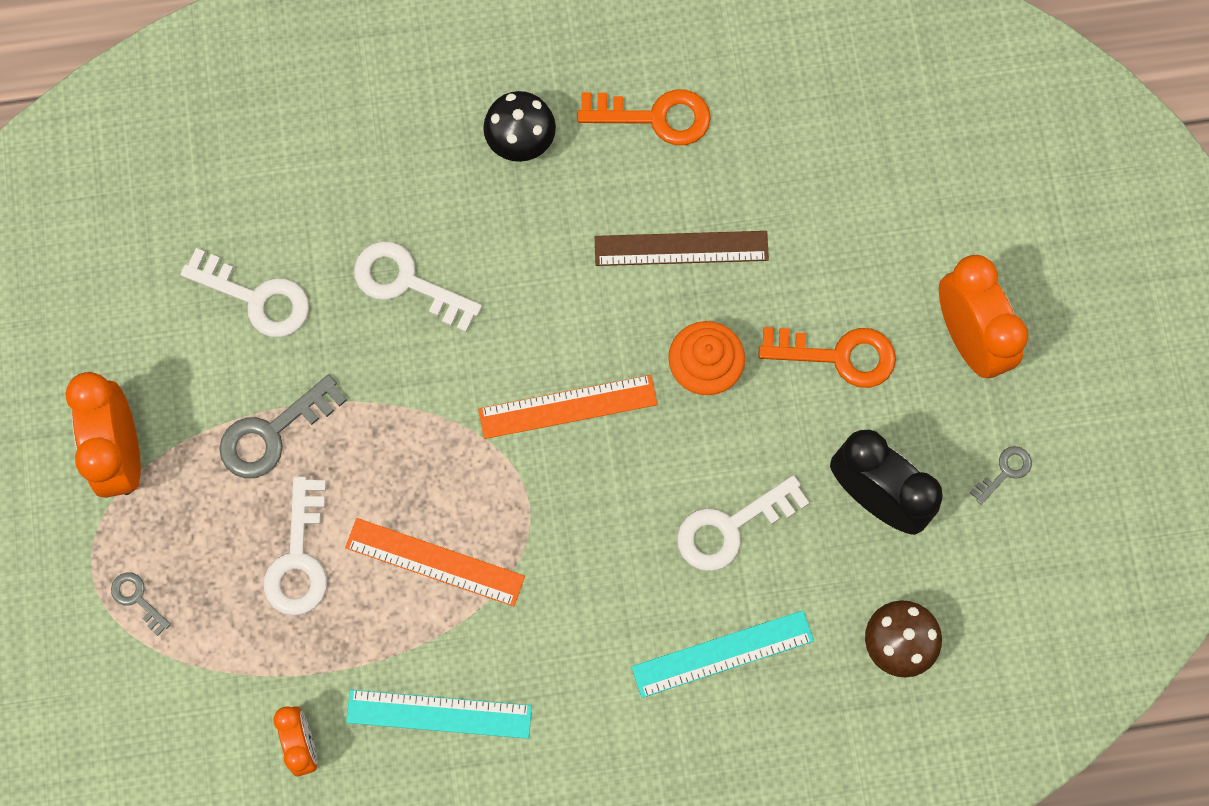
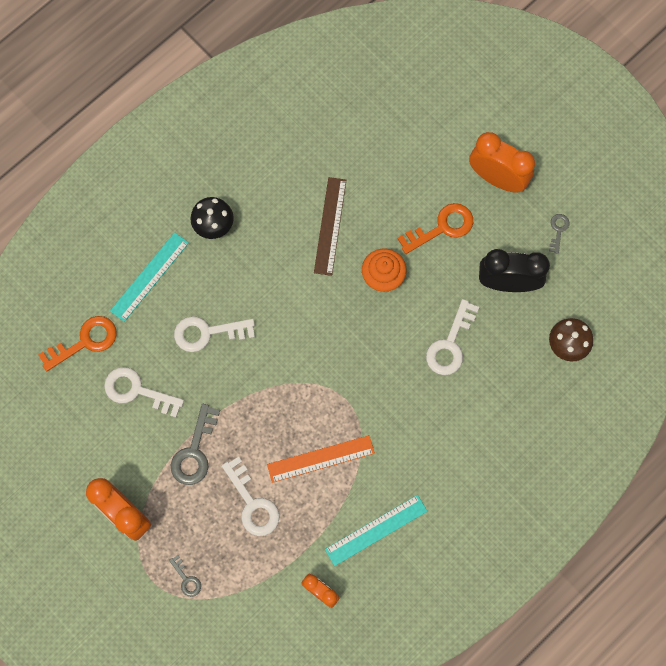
camera: 35 degrees left, 0 degrees up
grey key [111,572,171,636] -> grey key turned 135 degrees counterclockwise [169,555,201,597]
white key [180,248,309,337] -> white key turned 150 degrees counterclockwise [104,367,184,418]
orange ruler [478,375,657,439] -> none
orange key [578,89,711,145] -> orange key moved to [38,316,117,371]
brown ruler [595,231,769,266] -> brown ruler turned 45 degrees counterclockwise [314,177,346,276]
turquoise ruler [632,610,814,698] -> turquoise ruler moved to [110,232,189,322]

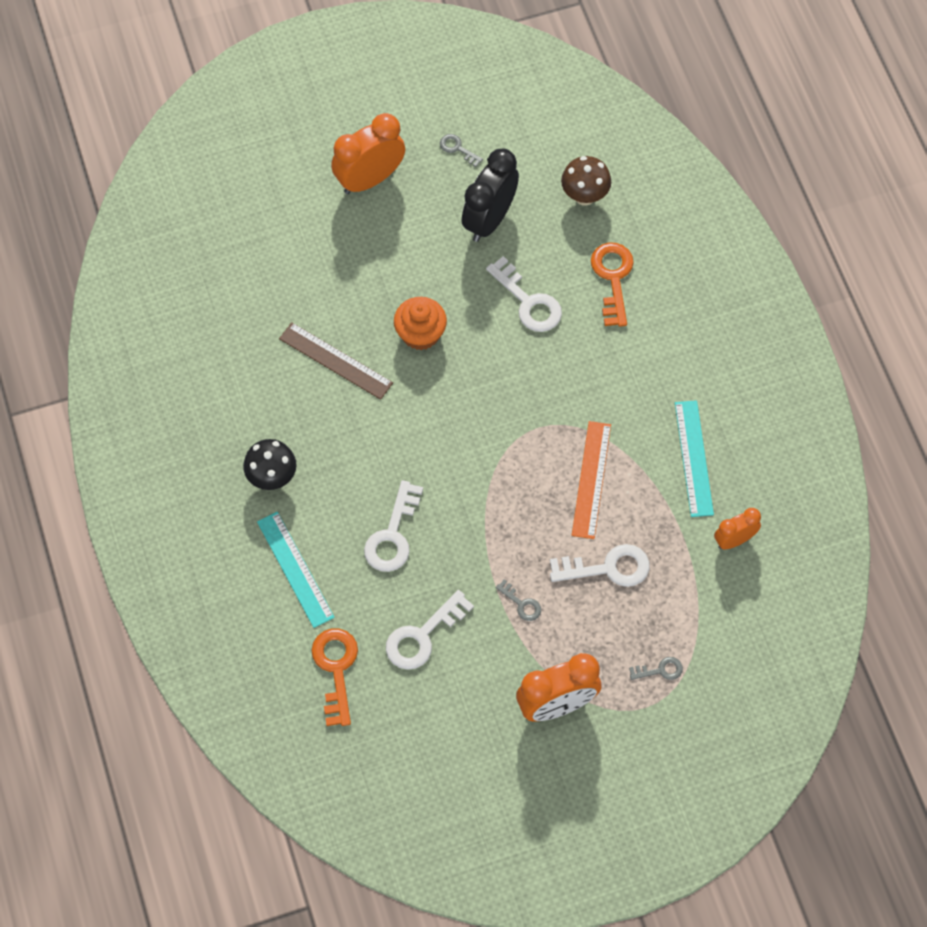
camera: 65 degrees left, 10 degrees down
grey key [171,404,220,485] -> grey key [496,579,541,621], size x0.52
orange key [397,203,473,254] -> orange key moved to [591,242,634,327]

